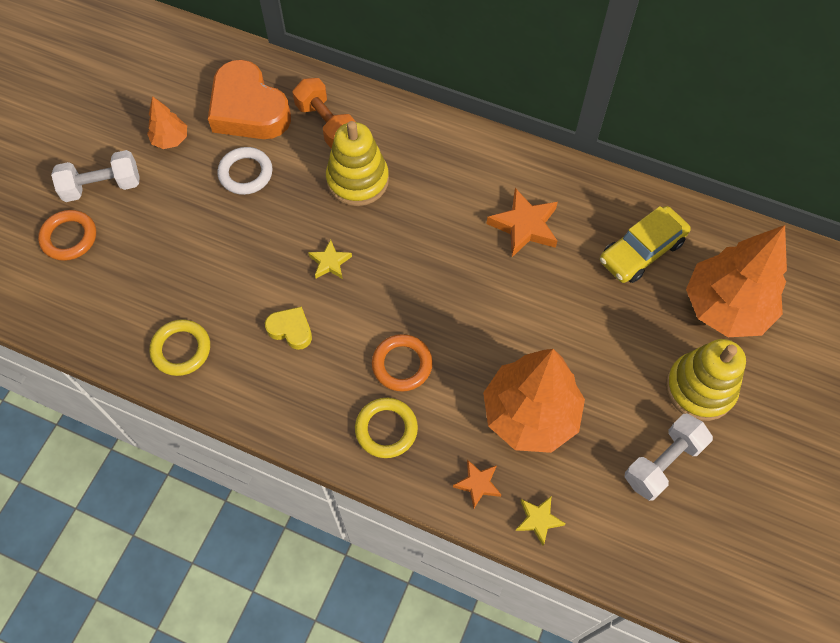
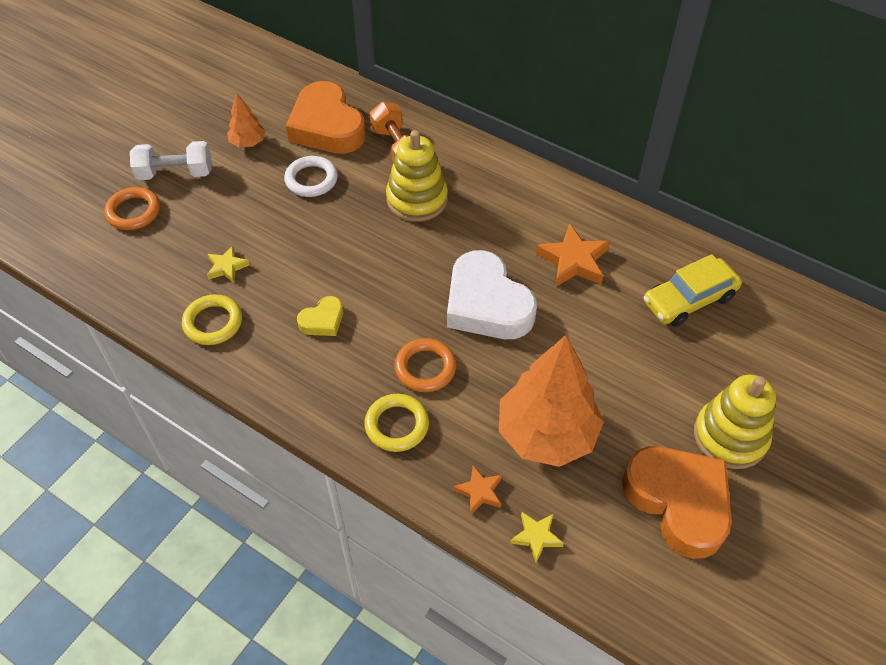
camera: 10 degrees right, 10 degrees down
yellow heart [265,306,312,350] -> yellow heart turned 105 degrees clockwise [297,296,343,336]
yellow star [308,239,352,279] -> yellow star moved to [207,245,250,283]
white dumbbell [624,414,713,501] -> orange heart [622,446,732,559]
orange tree [686,225,787,337] -> none
none -> white heart [447,250,537,339]

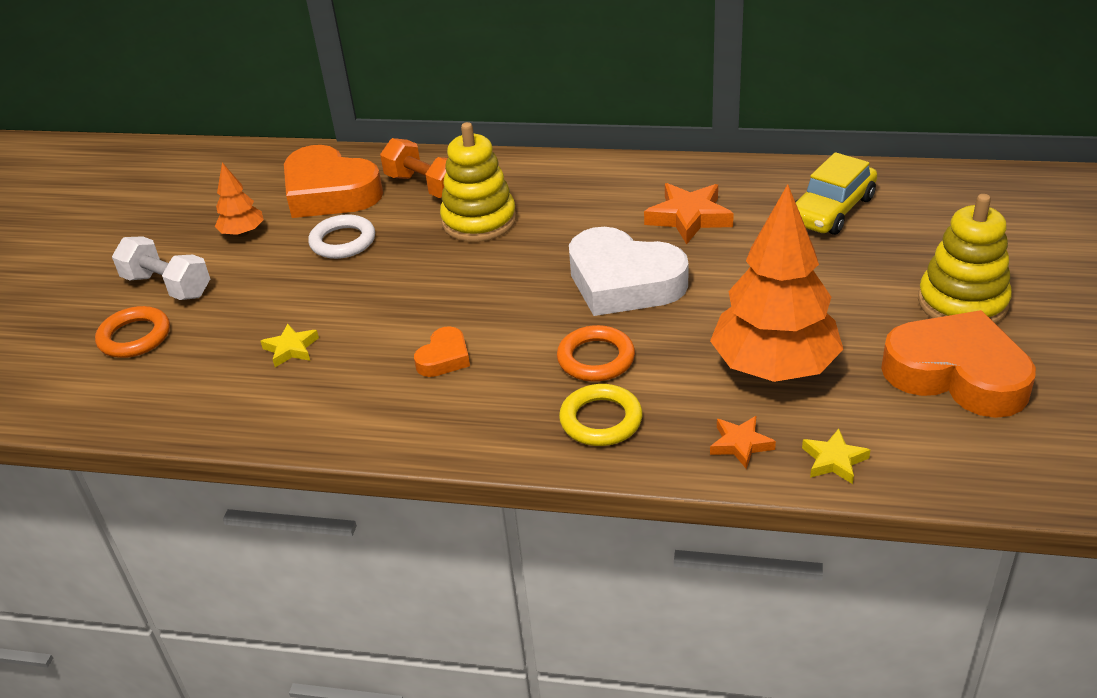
camera: 20 degrees left, 15 degrees down
white dumbbell [130,141,212,180] -> white dumbbell turned 60 degrees clockwise [112,236,210,300]
yellow ring [182,294,242,345] -> none
yellow heart [297,296,343,336] -> orange heart [414,326,470,377]

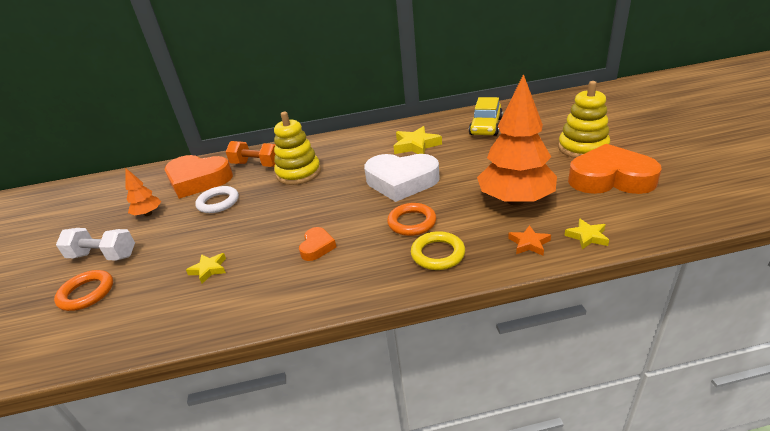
camera: 20 degrees left, 5 degrees down
orange star [644,183,734,244] -> yellow star [394,126,442,154]

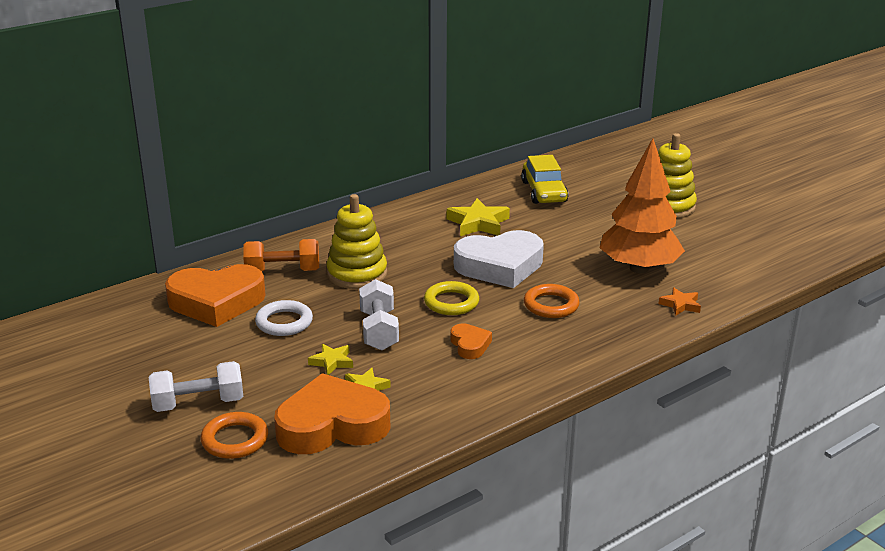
camera: 30 degrees left, 5 degrees down
orange tree [126,168,161,216] -> none
yellow ring [411,231,465,270] -> yellow ring moved to [424,281,479,315]
yellow star [564,218,609,249] -> yellow star moved to [308,344,353,375]
orange heart [568,144,662,194] -> orange heart moved to [274,373,391,454]
none -> white dumbbell [359,279,399,351]

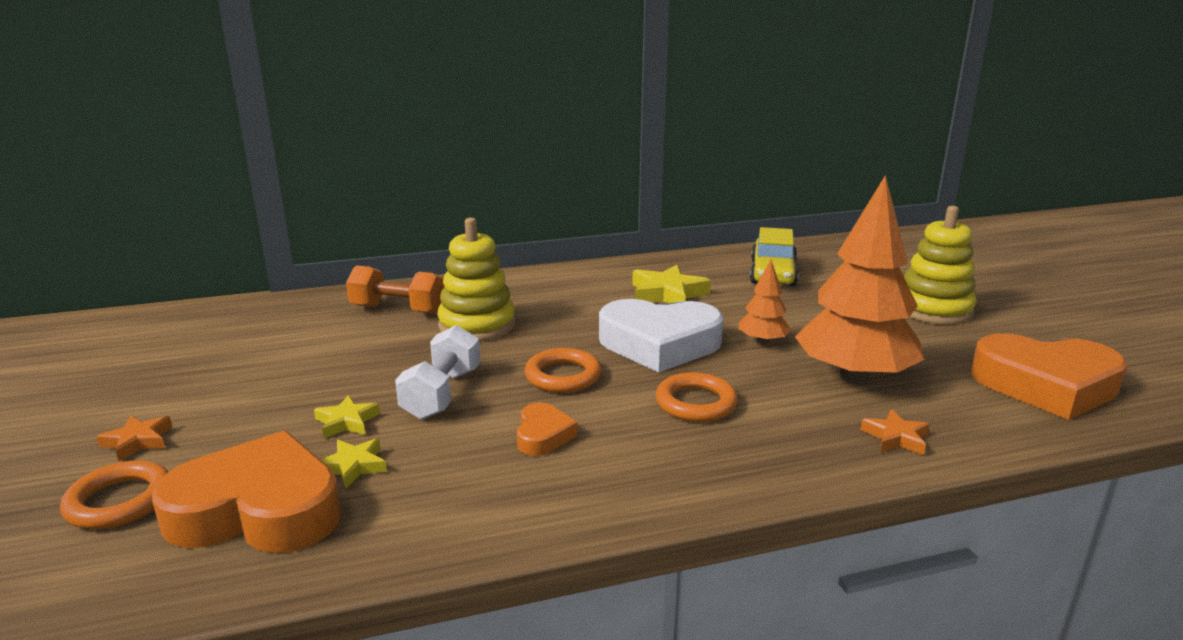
camera: 20 degrees right, 5 degrees down
white dumbbell [149,361,243,412] -> orange star [96,415,172,461]
orange heart [165,264,266,327] -> orange heart moved to [971,333,1127,420]
white ring [255,300,313,336] -> none
yellow ring [424,281,479,315] -> orange ring [525,348,601,393]
none -> orange tree [738,260,791,345]

